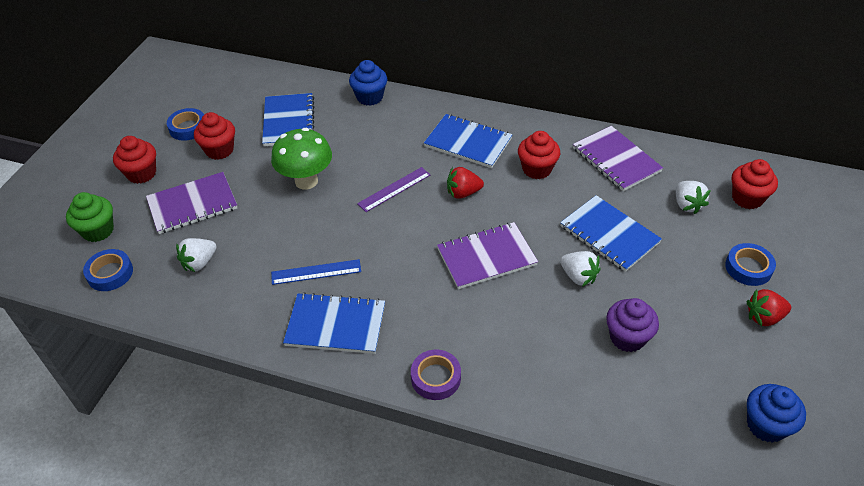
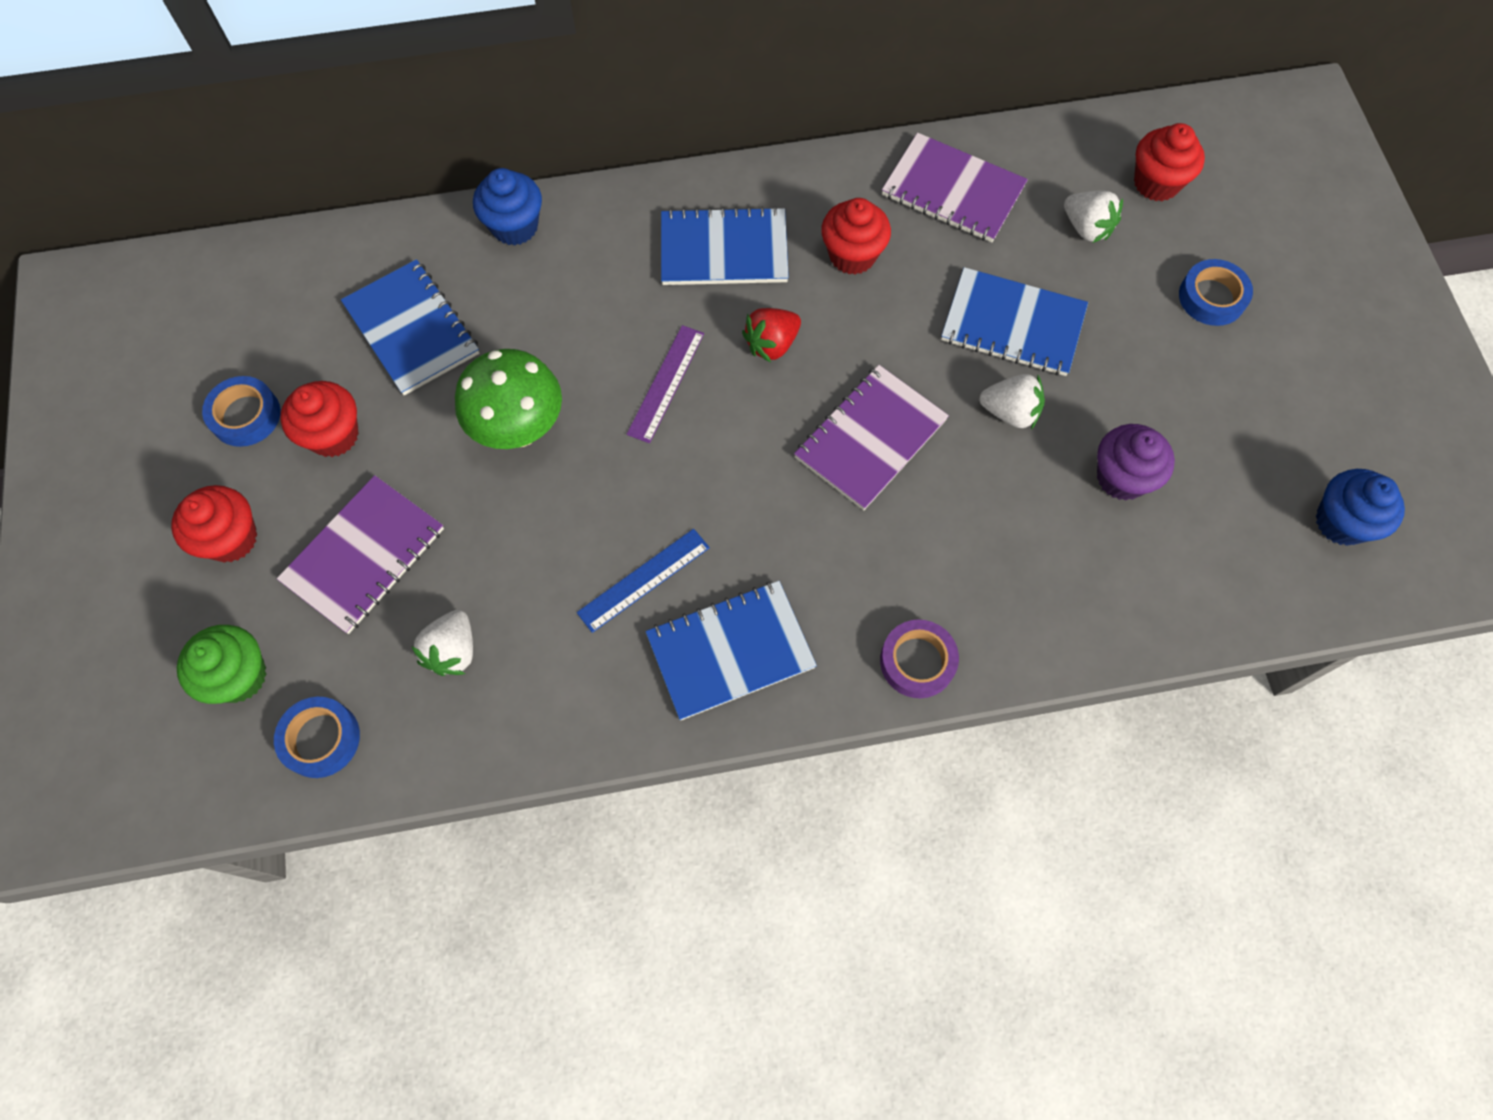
camera: 30 degrees left, 20 degrees up
red strawberry [747,289,791,327] -> none

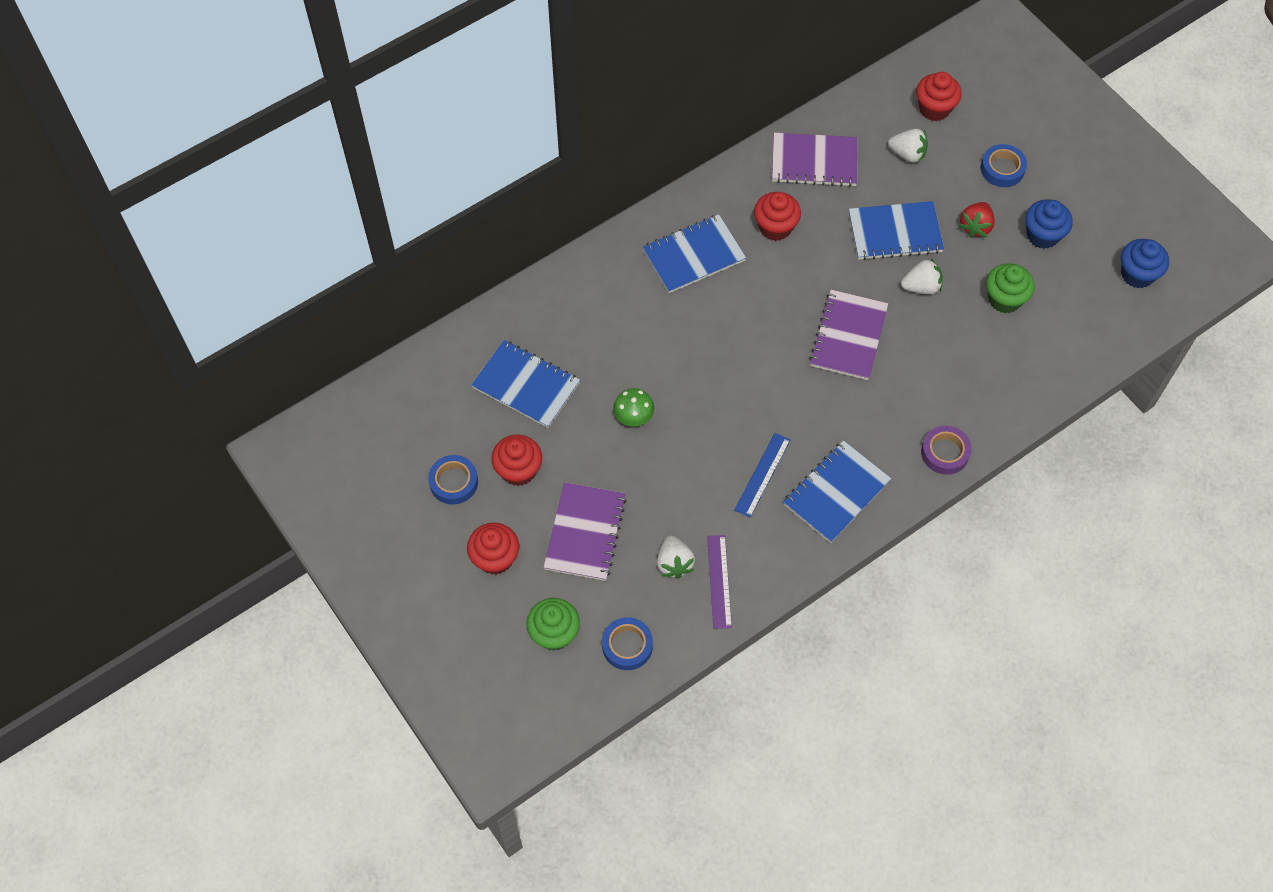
camera: 25 degrees left, 5 degrees down
green mushroom [455,349,562,449] -> green mushroom [613,388,654,427], size x0.58
blue cupcake [473,168,542,246] -> blue cupcake moved to [1025,199,1073,249]
purple ruler [627,325,704,443] -> purple ruler moved to [707,535,732,629]
red strawberry [742,308,801,363] -> red strawberry moved to [959,202,995,238]
purple cupcake [1097,424,1175,501] -> green cupcake [986,263,1035,313]

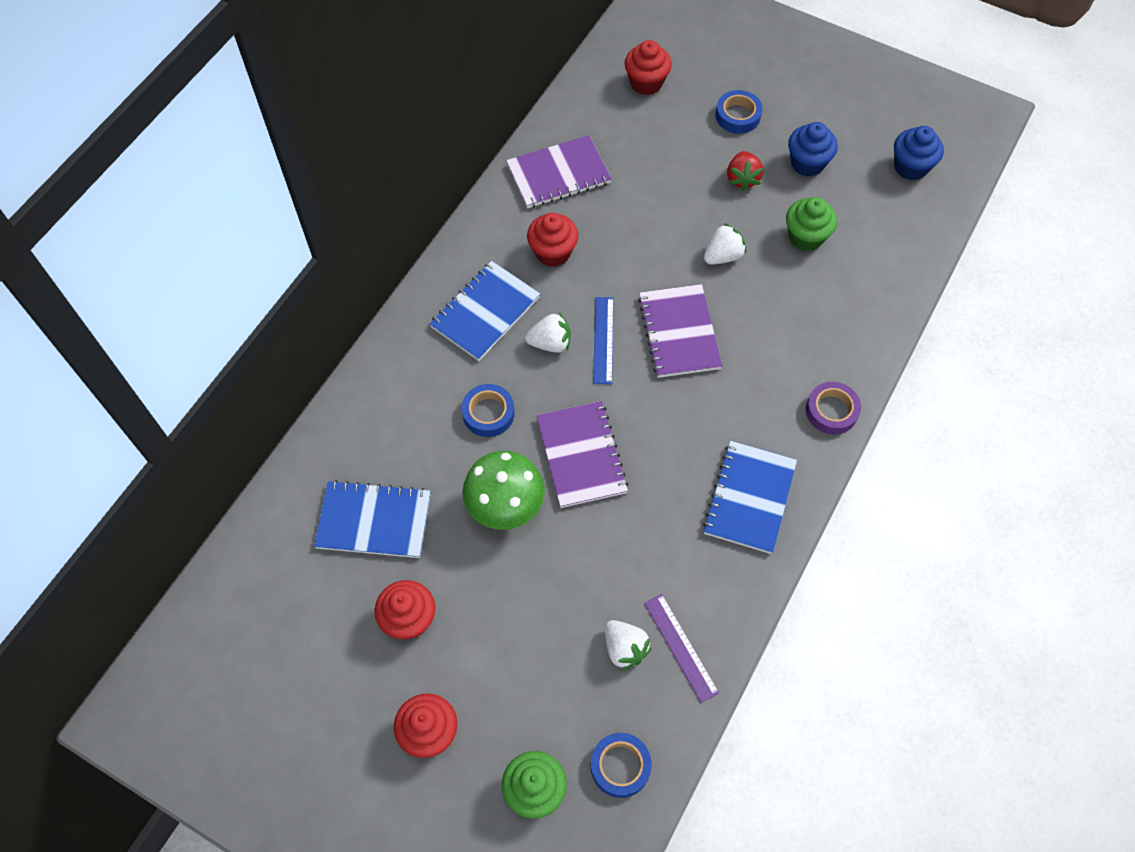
camera: 25 degrees left, 0 degrees up
blue tape [428,455,478,505] -> blue tape moved to [461,384,515,437]
purple notebook [543,482,627,581] -> purple notebook moved to [536,401,628,508]
green mushroom [613,388,654,427] -> green mushroom [462,451,545,530], size x1.72
blue ruler [734,433,790,517] -> blue ruler moved to [593,297,614,384]
blue notebook [849,201,944,260] -> none
white strawberry [888,129,928,163] -> white strawberry moved to [525,313,571,353]

